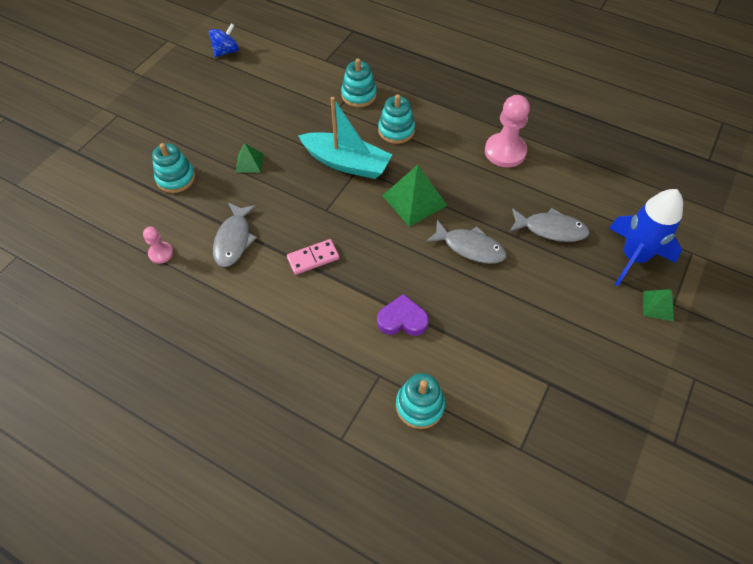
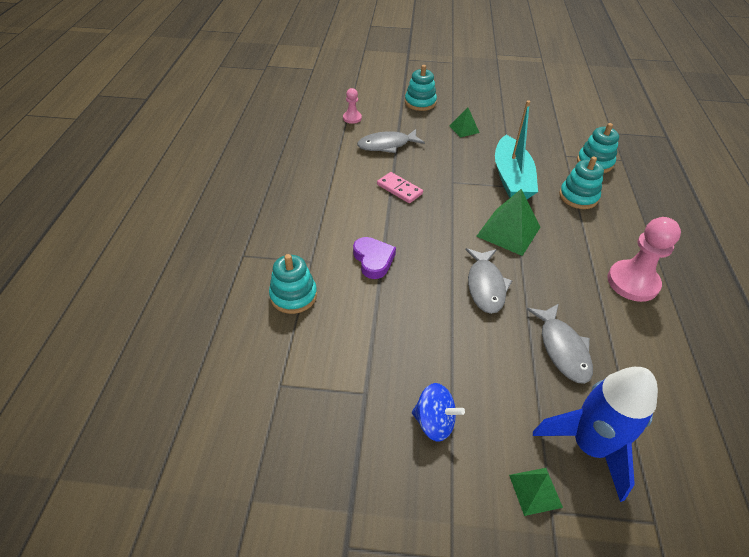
camera: 65 degrees right, 10 degrees down
blue spinning top [209,23,239,57] -> blue spinning top moved to [412,383,465,442]

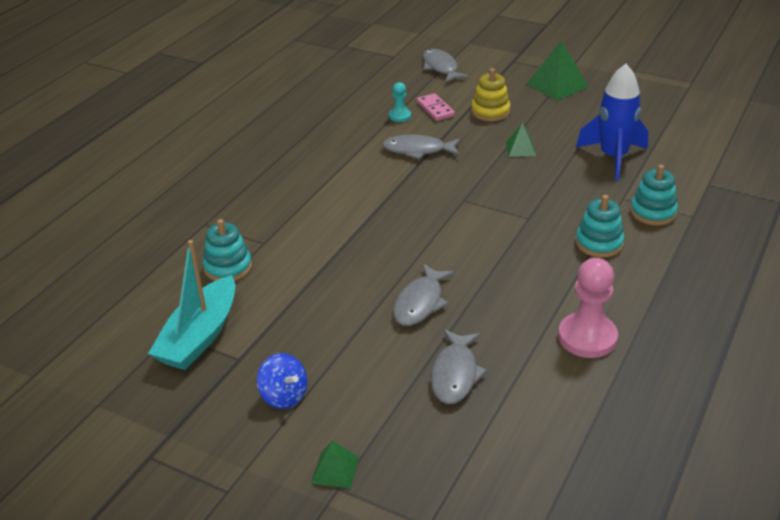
camera: 25 degrees right, 10 degrees down
pink pawn [343,88,362,124] -> turquoise pawn [389,82,411,122]
purple heart [353,237,396,279] -> none
pink domino [377,172,423,203] -> pink domino moved to [417,93,455,121]
turquoise stacking toy [405,65,437,111] -> yellow stacking toy [471,68,511,121]
green pyramid [476,189,540,256] -> green pyramid moved to [526,40,589,101]
turquoise boat [495,100,538,199] -> turquoise boat moved to [148,240,235,370]
blue rocket [533,367,658,502] -> blue rocket moved to [576,64,648,181]
none -> grey fish [423,49,469,83]

